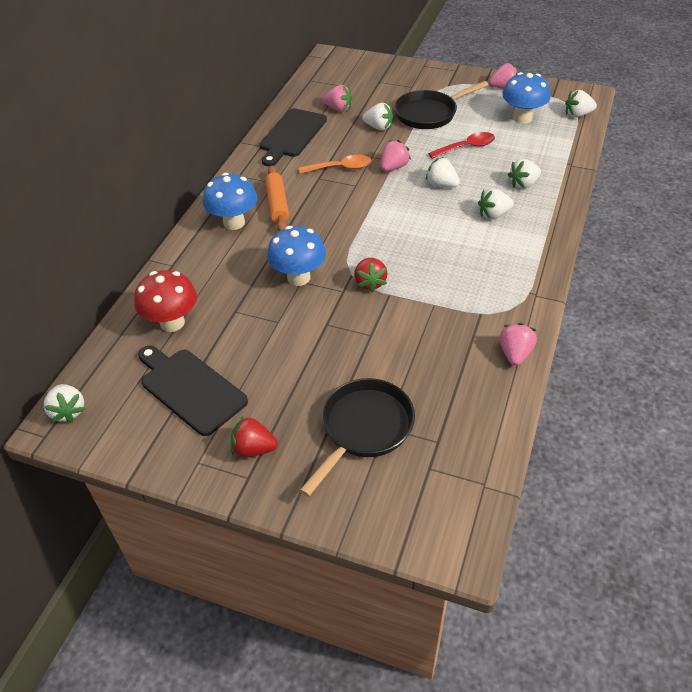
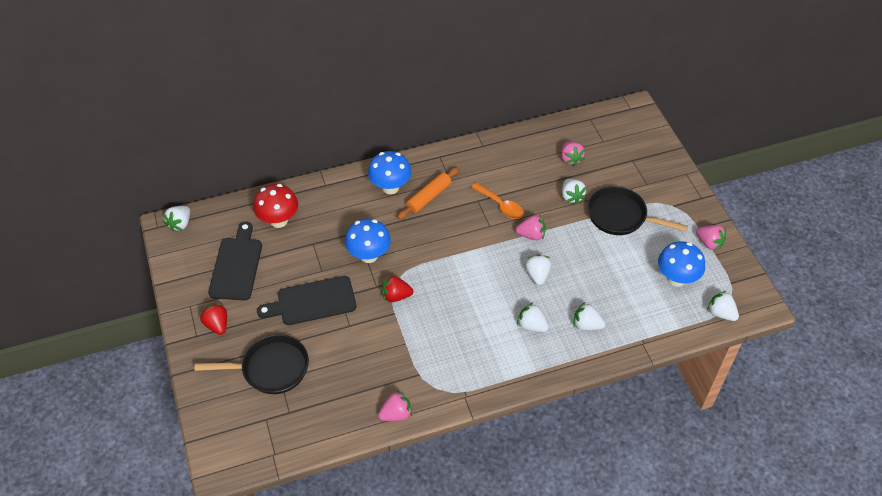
camera: 50 degrees right, 5 degrees up
black cutting board [260,108,327,166] -> black cutting board moved to [257,276,357,325]
red strawberry [354,258,388,293] -> red strawberry turned 45 degrees clockwise [382,275,413,302]
red spoon [428,132,495,159] -> none

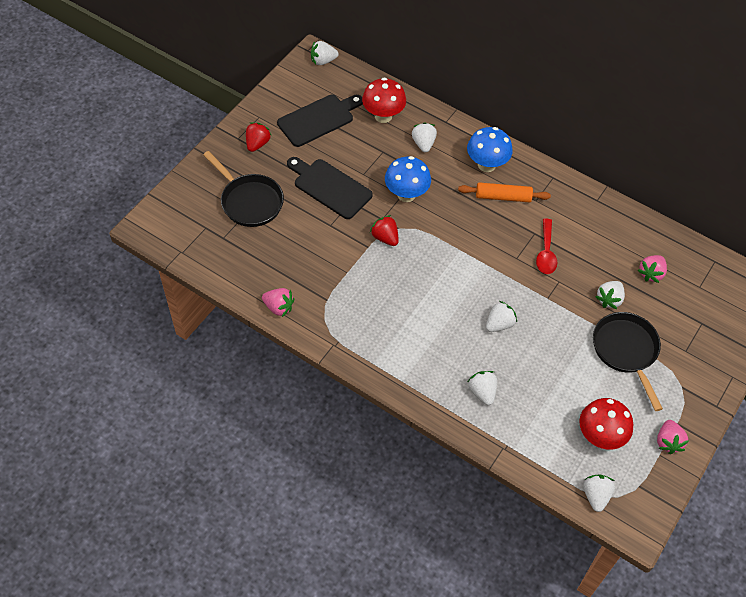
camera: 50 degrees right, 5 degrees up
orange spoon [471,182,524,219] -> red spoon [536,218,557,274]
pink strawberry [516,214,546,240] -> none
white strawberry [517,303,549,332] -> white strawberry moved to [412,122,437,152]
blue mushroom [658,241,705,287] -> red mushroom [579,398,633,450]

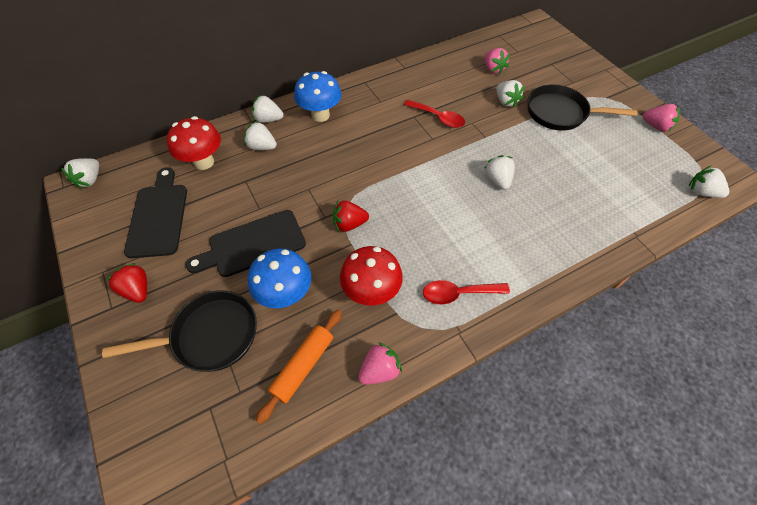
camera: 60 degrees left, 0 degrees up
blue mushroom [385,156,431,202] -> blue mushroom moved to [248,248,311,308]
orange rolling pin [458,182,551,202] -> orange rolling pin moved to [256,310,342,424]
white strawberry [468,371,497,405] -> white strawberry moved to [252,95,284,123]
red mushroom [579,398,633,450] -> red mushroom moved to [340,246,403,306]
none -> red spoon [423,280,510,304]

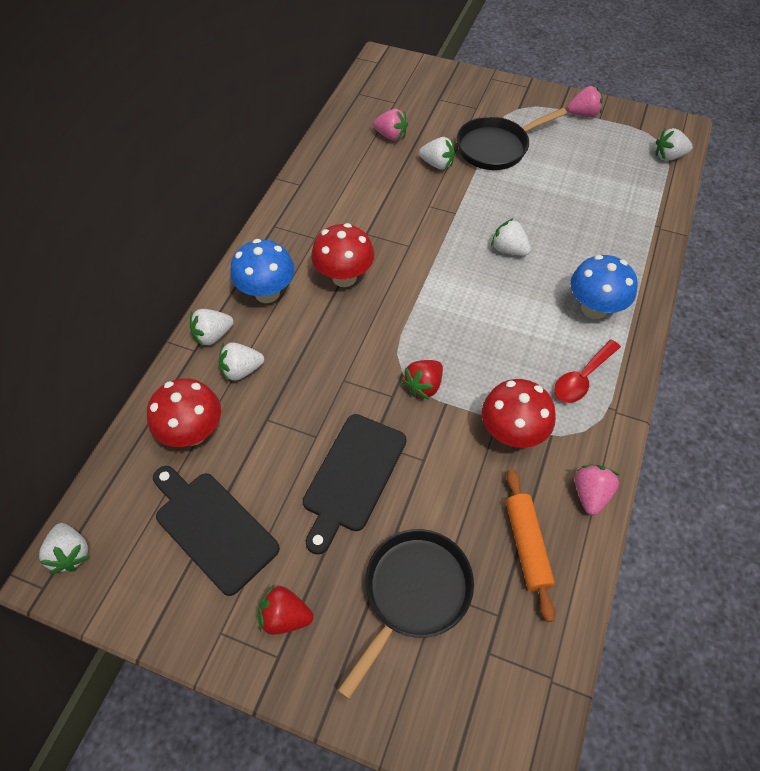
camera: 40 degrees left, 0 degrees up
blue mushroom [248,248,311,308] -> blue mushroom moved to [570,255,638,319]
red spoon [404,100,465,128] -> none
none -> red mushroom [311,223,375,287]

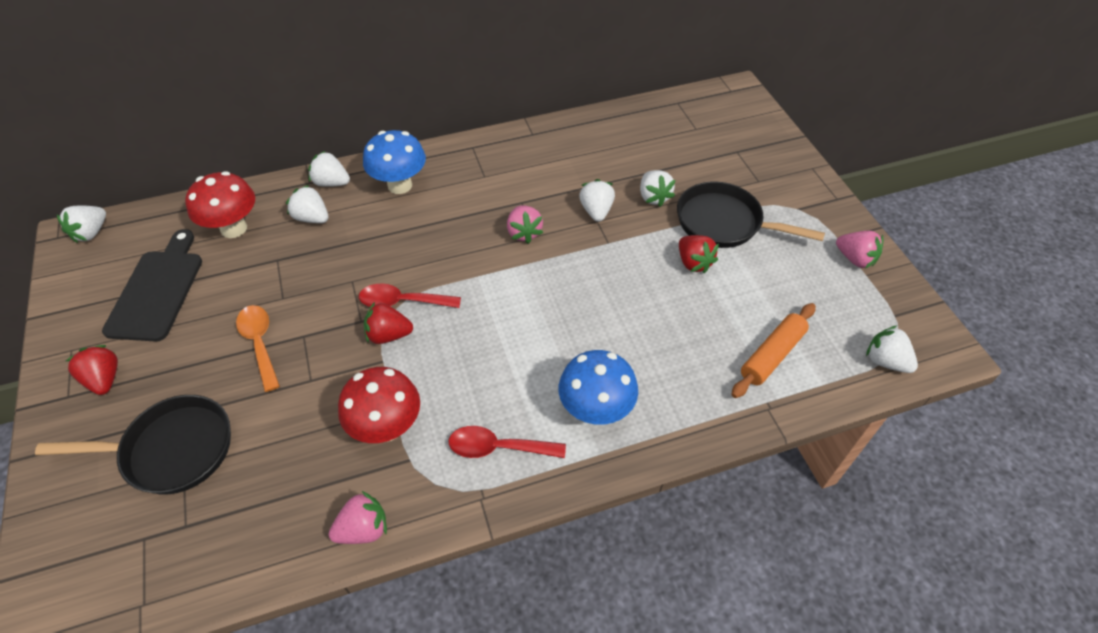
camera: 50 degrees right, 5 degrees down
black cutting board [303,414,407,555] -> orange spoon [236,305,280,392]
red mushroom [311,223,375,287] -> none
pink strawberry [373,109,408,141] -> pink strawberry moved to [507,205,543,244]
white strawberry [491,218,531,256] -> white strawberry moved to [579,179,615,222]
orange rolling pin [506,469,555,622] -> orange rolling pin moved to [731,303,816,398]
none -> red spoon [359,283,461,308]
none -> red strawberry [679,235,719,273]

